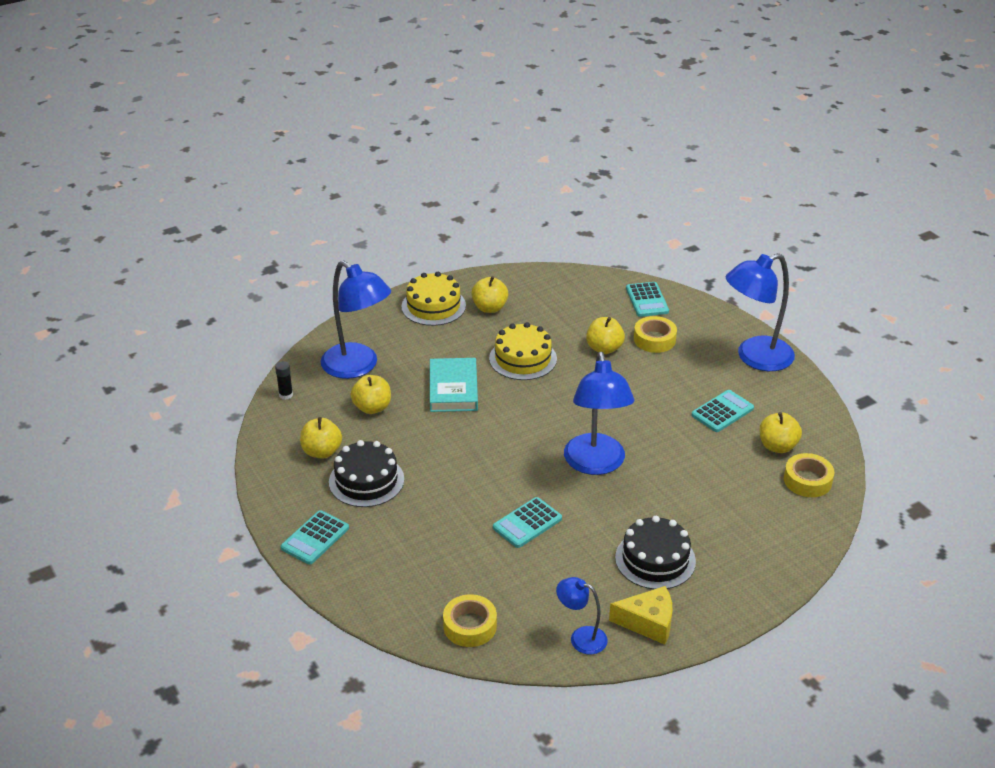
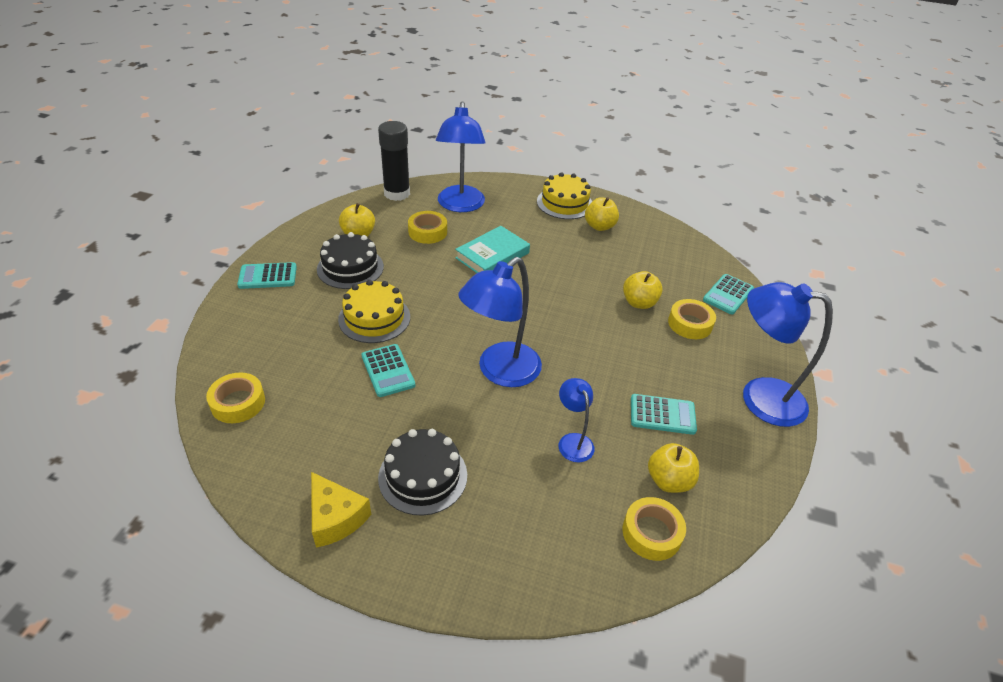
camera: 45 degrees right, 5 degrees up
black glue stick [275,361,293,400] -> black glue stick [378,121,410,201], size x2.31
yellow apple [351,375,391,414] -> yellow tape [408,211,447,244]
yellow cake [489,322,557,380] -> yellow cake moved to [338,280,410,343]
turquoise calculator [493,497,562,548] -> turquoise calculator turned 120 degrees counterclockwise [361,344,415,397]
blue lamp [556,577,608,654] -> blue lamp moved to [559,378,594,462]

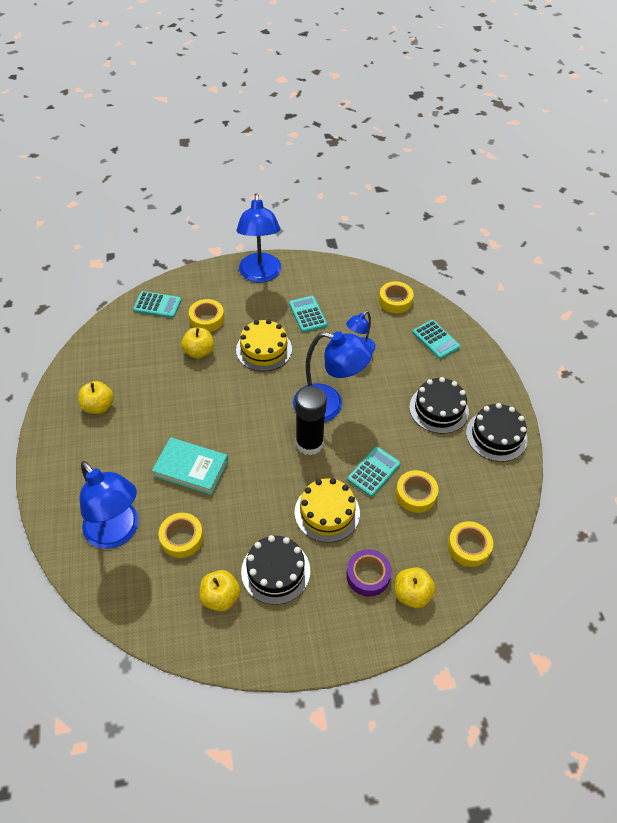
camera: 115 degrees left, 10 degrees up
turquoise calculator [237,262,297,289] -> turquoise calculator moved to [412,320,460,359]
yellow cheese [311,472,371,548] -> black cake [466,403,527,462]
black glue stick [378,121,410,201] -> black glue stick moved to [295,386,327,455]
blue lamp [436,101,485,212] -> blue lamp turned 75 degrees clockwise [80,461,139,549]
yellow cake [537,172,592,219] -> yellow cake moved to [236,319,292,371]
yellow apple [648,443,699,493] -> yellow apple moved to [395,567,436,608]
none -> purple tape [346,549,392,597]
none -> yellow tape [396,470,439,513]

